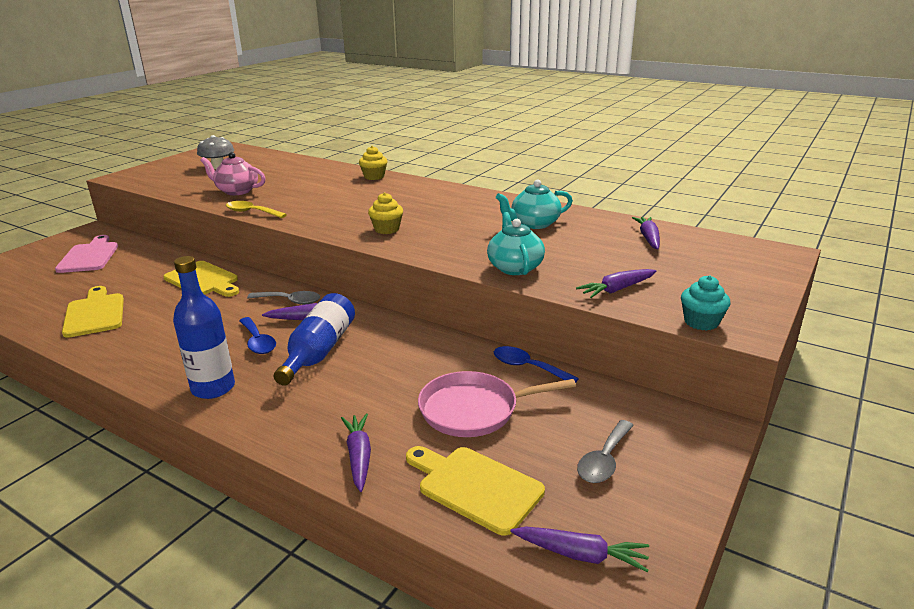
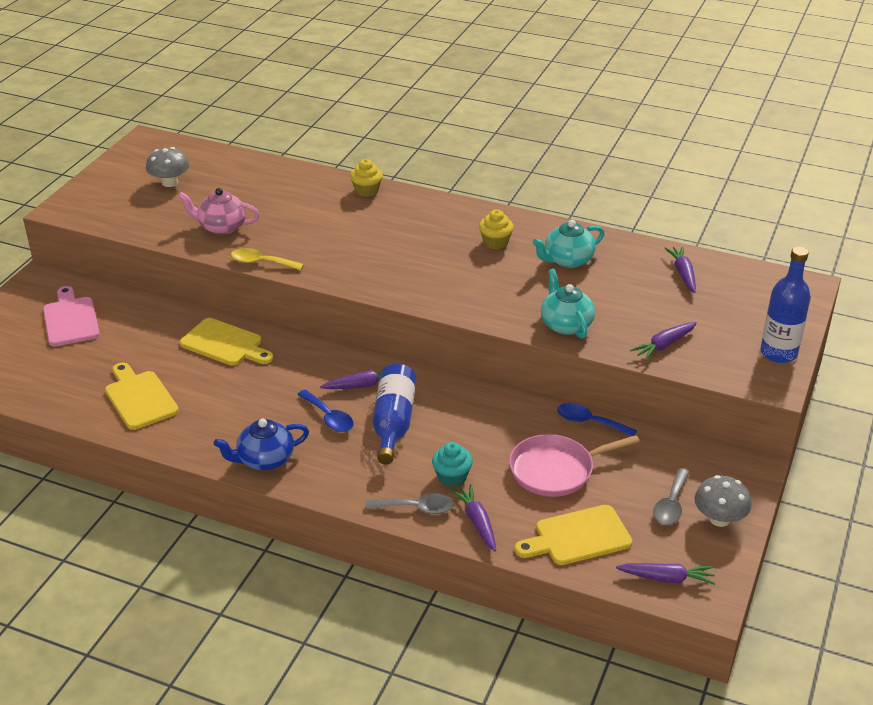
camera: 10 degrees left, 10 degrees up
blue bottle [173,256,235,399] -> blue bottle moved to [760,246,811,363]
grey spoon [247,291,320,305] -> grey spoon moved to [365,493,454,514]
yellow cupcake [368,192,403,234] -> yellow cupcake moved to [479,209,514,249]
yellow cutting board [406,446,545,536] -> yellow cutting board turned 45 degrees counterclockwise [514,505,632,565]
turquoise cupcake [681,275,730,331] -> turquoise cupcake moved to [432,442,473,487]
none -> blue teapot [214,419,309,470]
none -> grey mushroom [695,475,751,527]

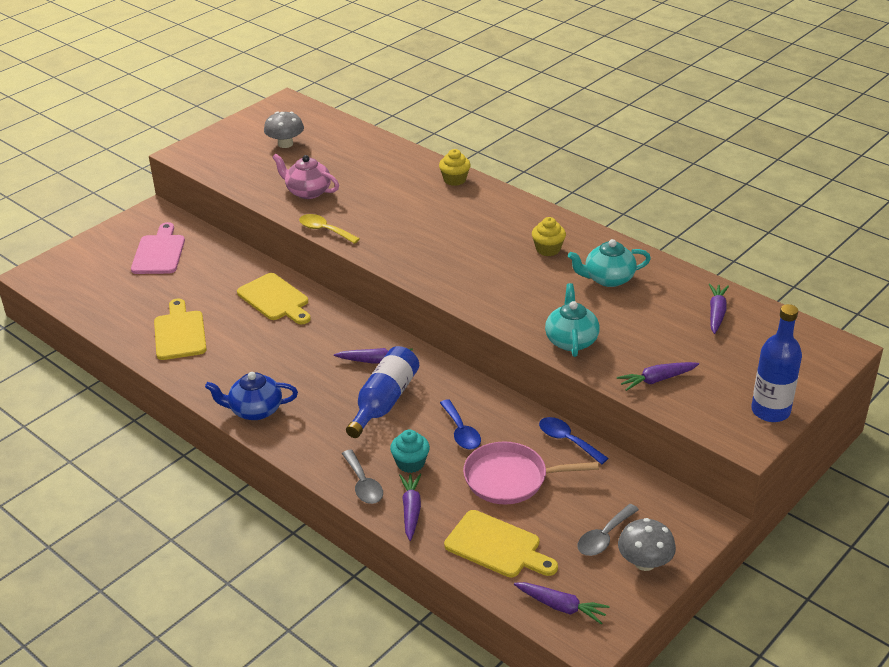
camera: 20 degrees right, 0 degrees up
blue spoon [297,390,354,432] -> blue spoon moved to [440,399,481,450]
grey spoon [365,493,454,514] -> grey spoon turned 45 degrees clockwise [342,450,383,504]
yellow cutting board [514,505,632,565] -> yellow cutting board turned 150 degrees counterclockwise [444,510,558,578]

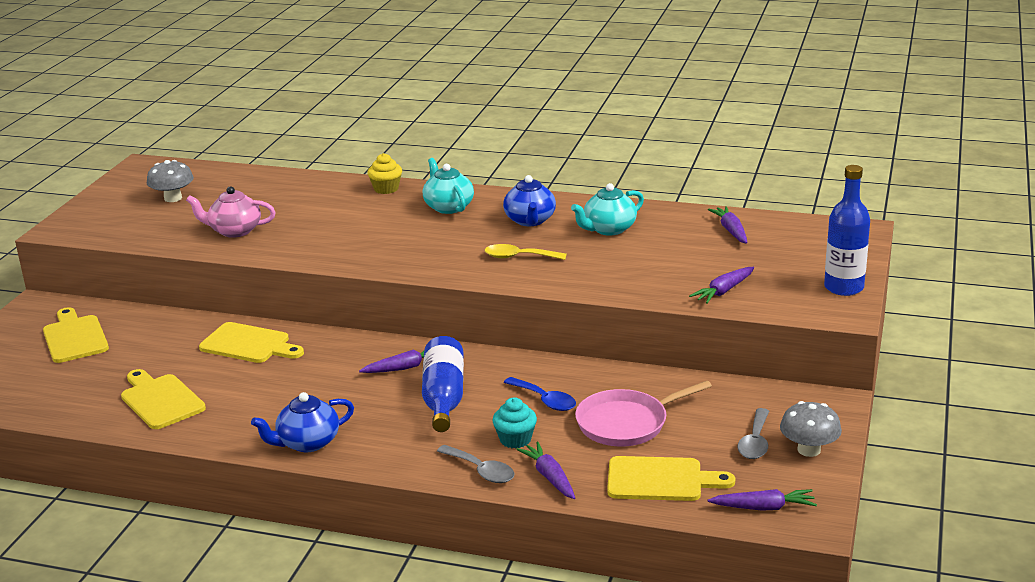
camera: 25 degrees left, 10 degrees down
pink cutting board [131,222,185,274] -> yellow cutting board [43,307,109,363]
yellow spoon [299,214,360,244] -> yellow spoon moved to [485,244,567,260]
yellow cupcake [532,217,566,256] -> blue teapot [503,175,556,226]
blue spoon [539,417,609,464] -> none
turquoise teapot [545,283,600,357] -> turquoise teapot moved to [423,158,474,214]

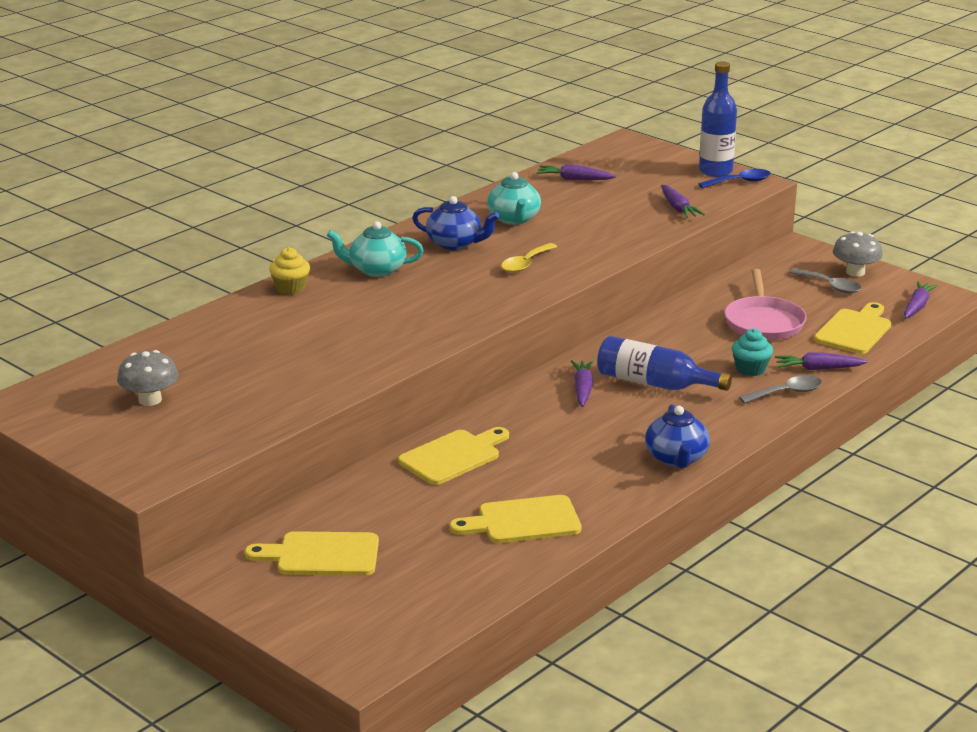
camera: 65 degrees left, 0 degrees up
pink teapot [186,186,276,238] -> none
blue spoon [504,377,576,411] -> blue spoon moved to [698,169,771,188]

